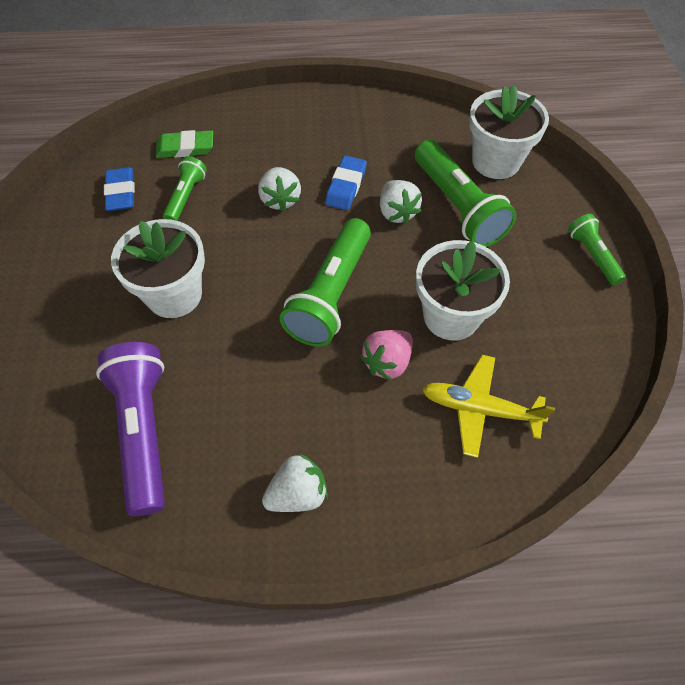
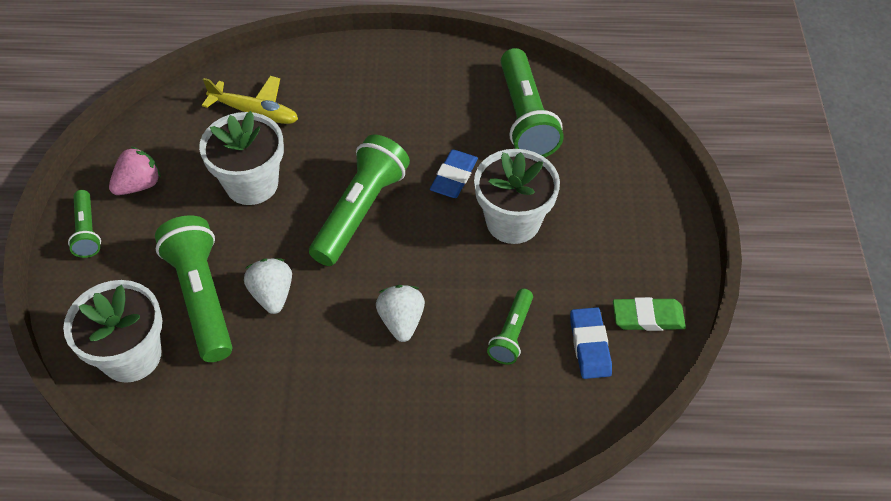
camera: 175 degrees left, 5 degrees down
purple flashlight [96,342,165,516] -> green flashlight [501,48,564,157]
green eraser [156,130,213,158] -> green eraser moved to [613,297,686,331]
white strawberry [262,454,328,512] -> none
blue eraser [325,156,367,210] -> blue eraser moved to [430,149,478,198]
pink strawberry [360,330,413,381] -> pink strawberry moved to [109,147,161,195]

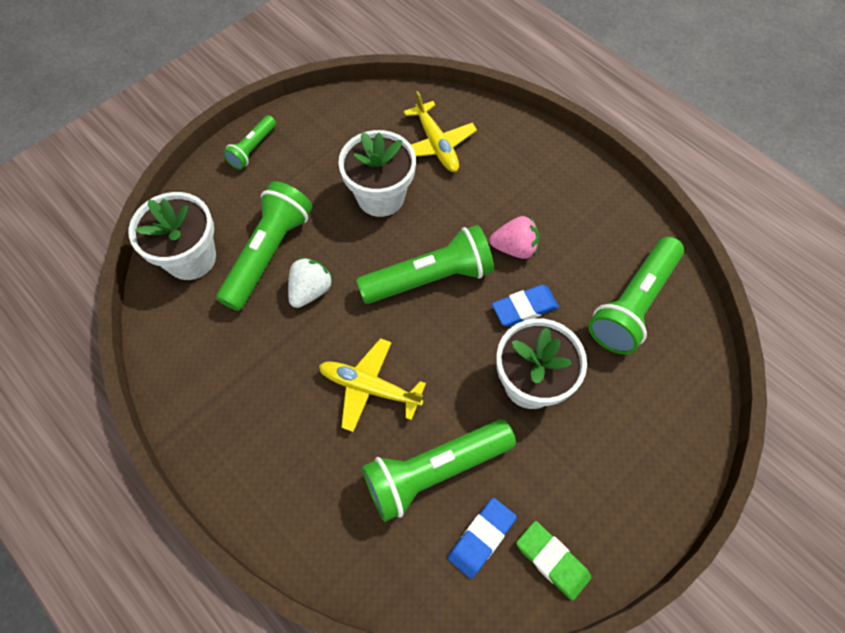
camera: 45 degrees right, 10 degrees up
pink strawberry [109,147,161,195] -> pink strawberry moved to [489,216,540,259]
white strawberry [376,285,425,342] -> yellow plane [319,338,426,432]
green flashlight [487,289,533,365] -> green flashlight [362,420,516,522], size x1.85

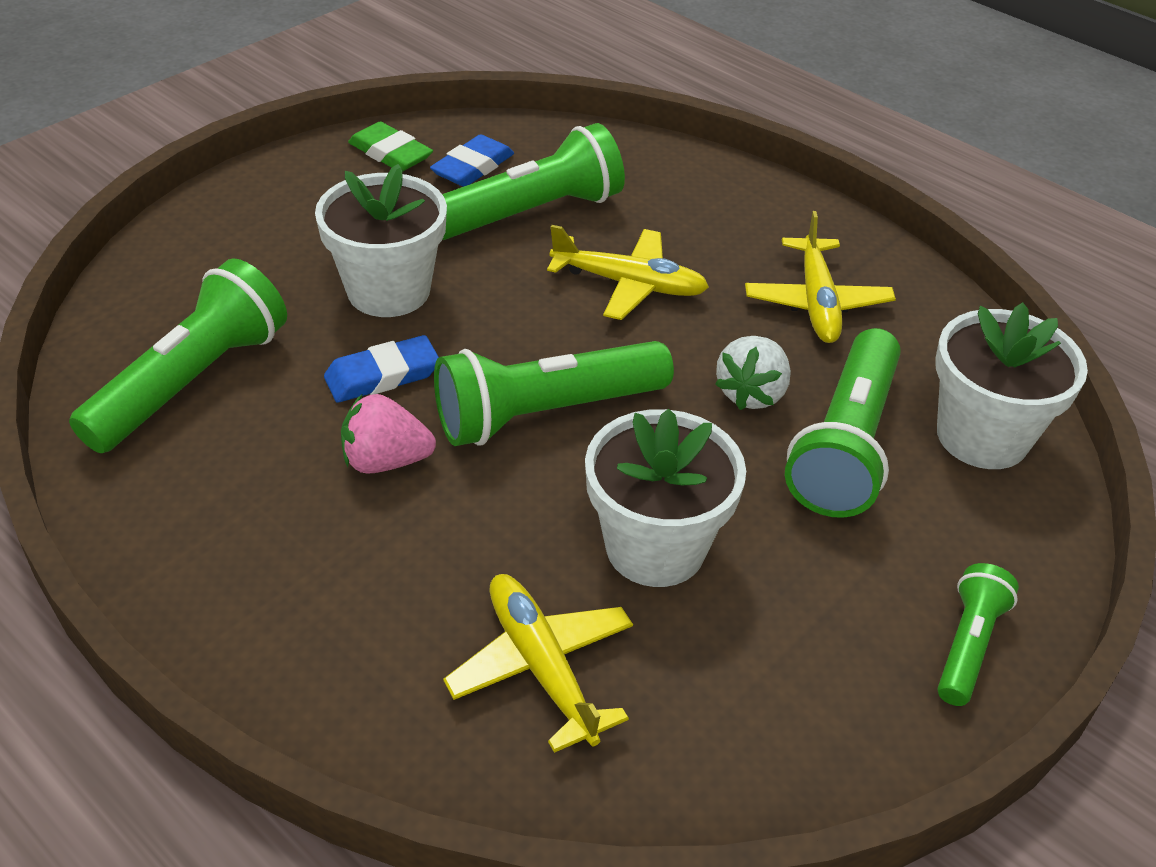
camera: 175 degrees right, 20 degrees down
none -> yellow plane [745,211,896,343]

